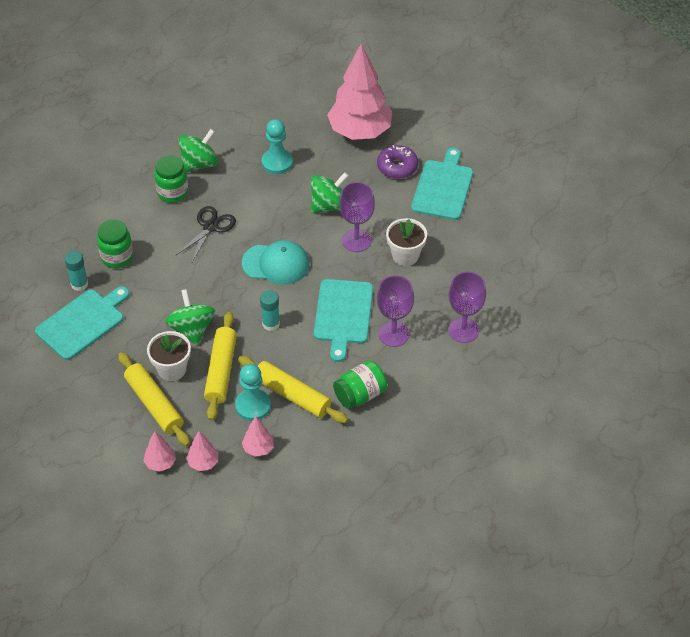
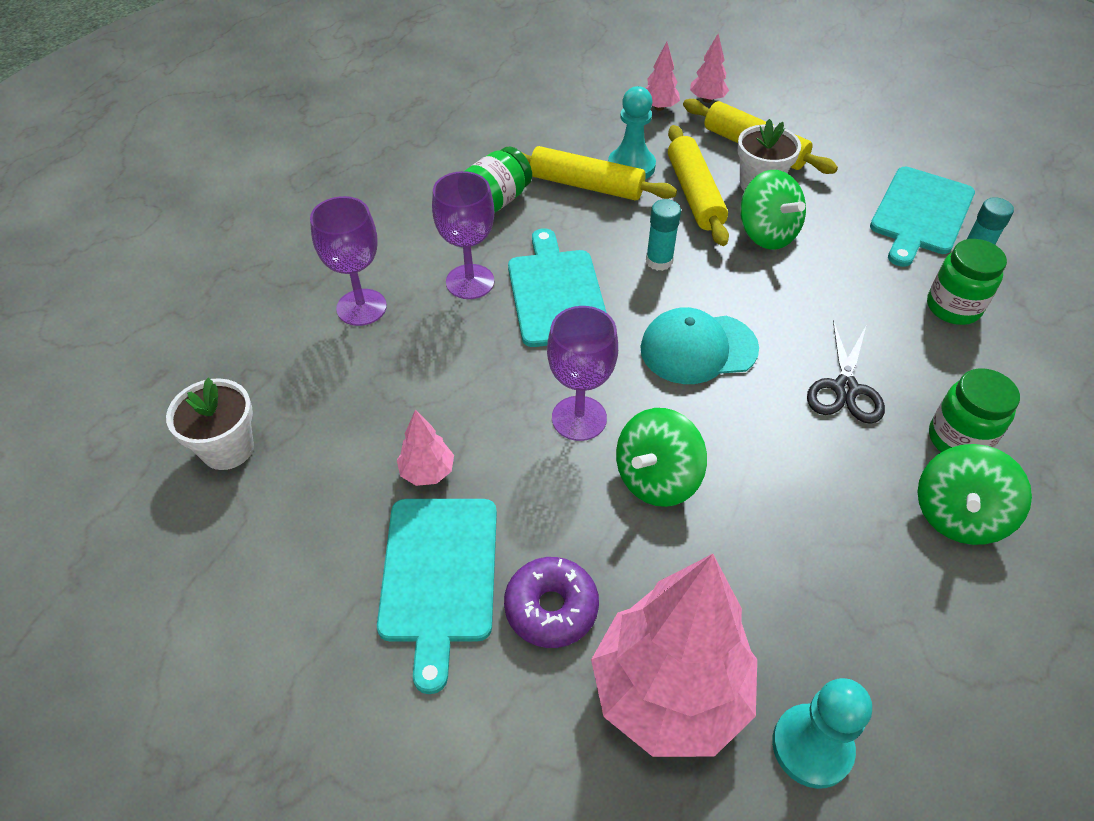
camera: 165 degrees right, 0 degrees up
pink tree [242,416,274,457] -> pink tree moved to [397,409,454,486]
turquoise pawn [262,119,293,174] -> turquoise pawn moved to [772,678,872,789]
white flower pot [386,218,427,266] -> white flower pot moved to [166,378,254,470]

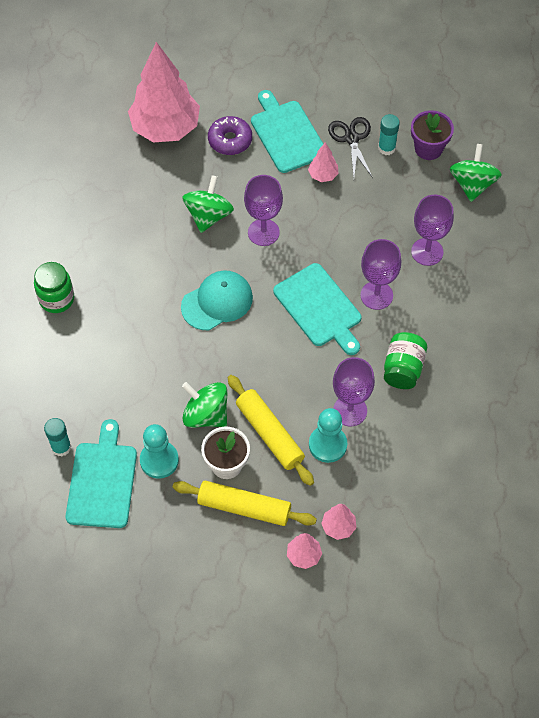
camera: 155 degrees right, 10 degrees up
white flower pot [166,378,254,470] -> purple flower pot [411,110,454,160]
yellow rolling pin [521,146,677,201] -> purple goblet [333,357,375,426]
turquoise glue stick [646,199,681,271] -> turquoise glue stick moved to [378,114,400,155]
turquoise pawn [772,678,872,789] -> turquoise pawn moved to [140,424,179,479]
black scissors [807,320,885,424] -> black scissors moved to [328,117,373,178]
green spinning top [918,444,1032,545] -> green spinning top moved to [450,144,502,202]
green jar [927,239,1007,325] -> none

